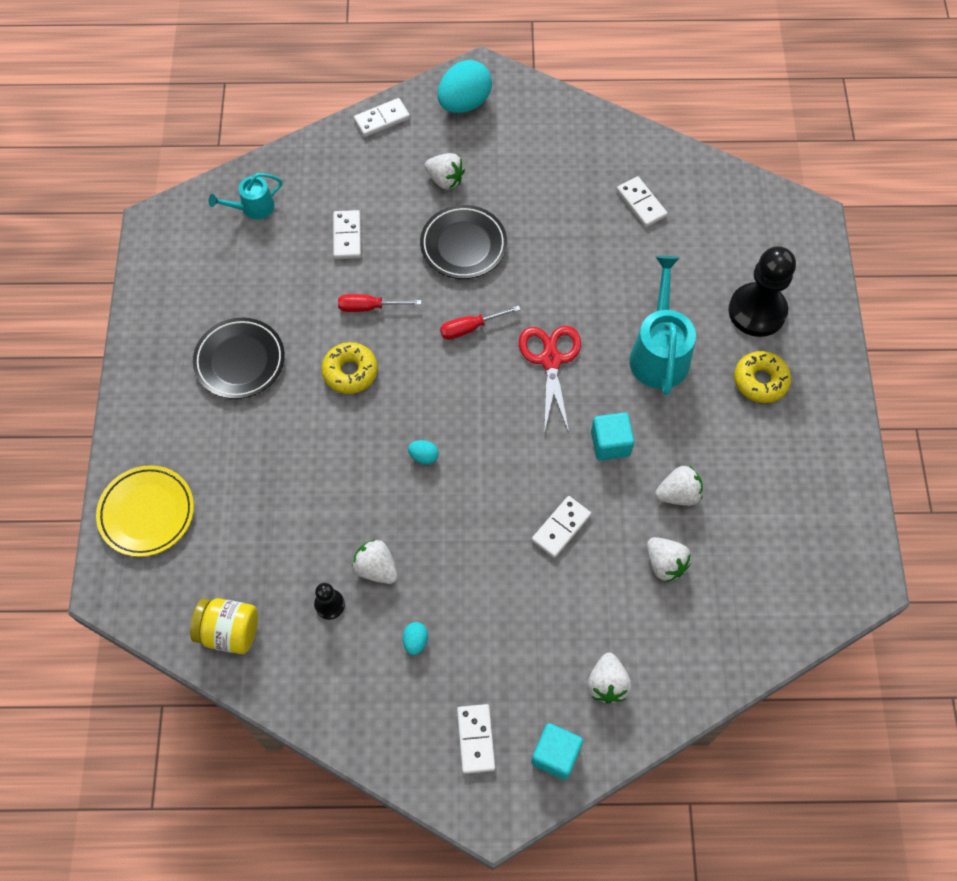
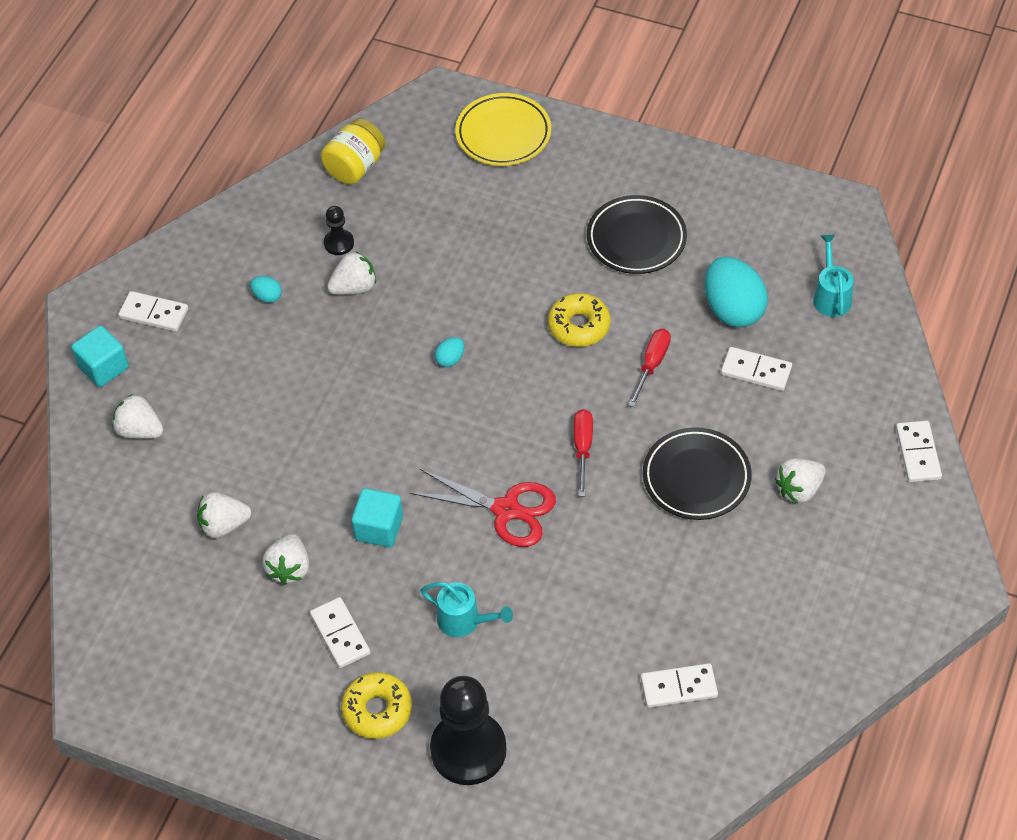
camera: 115 degrees right, 10 degrees down
turquoise egg [437,60,492,113] -> turquoise egg moved to [705,257,768,328]
white domino [532,496,591,558] -> white domino moved to [310,597,370,668]
turquoise watering can [629,256,696,396] -> turquoise watering can [421,582,513,637], size x0.57

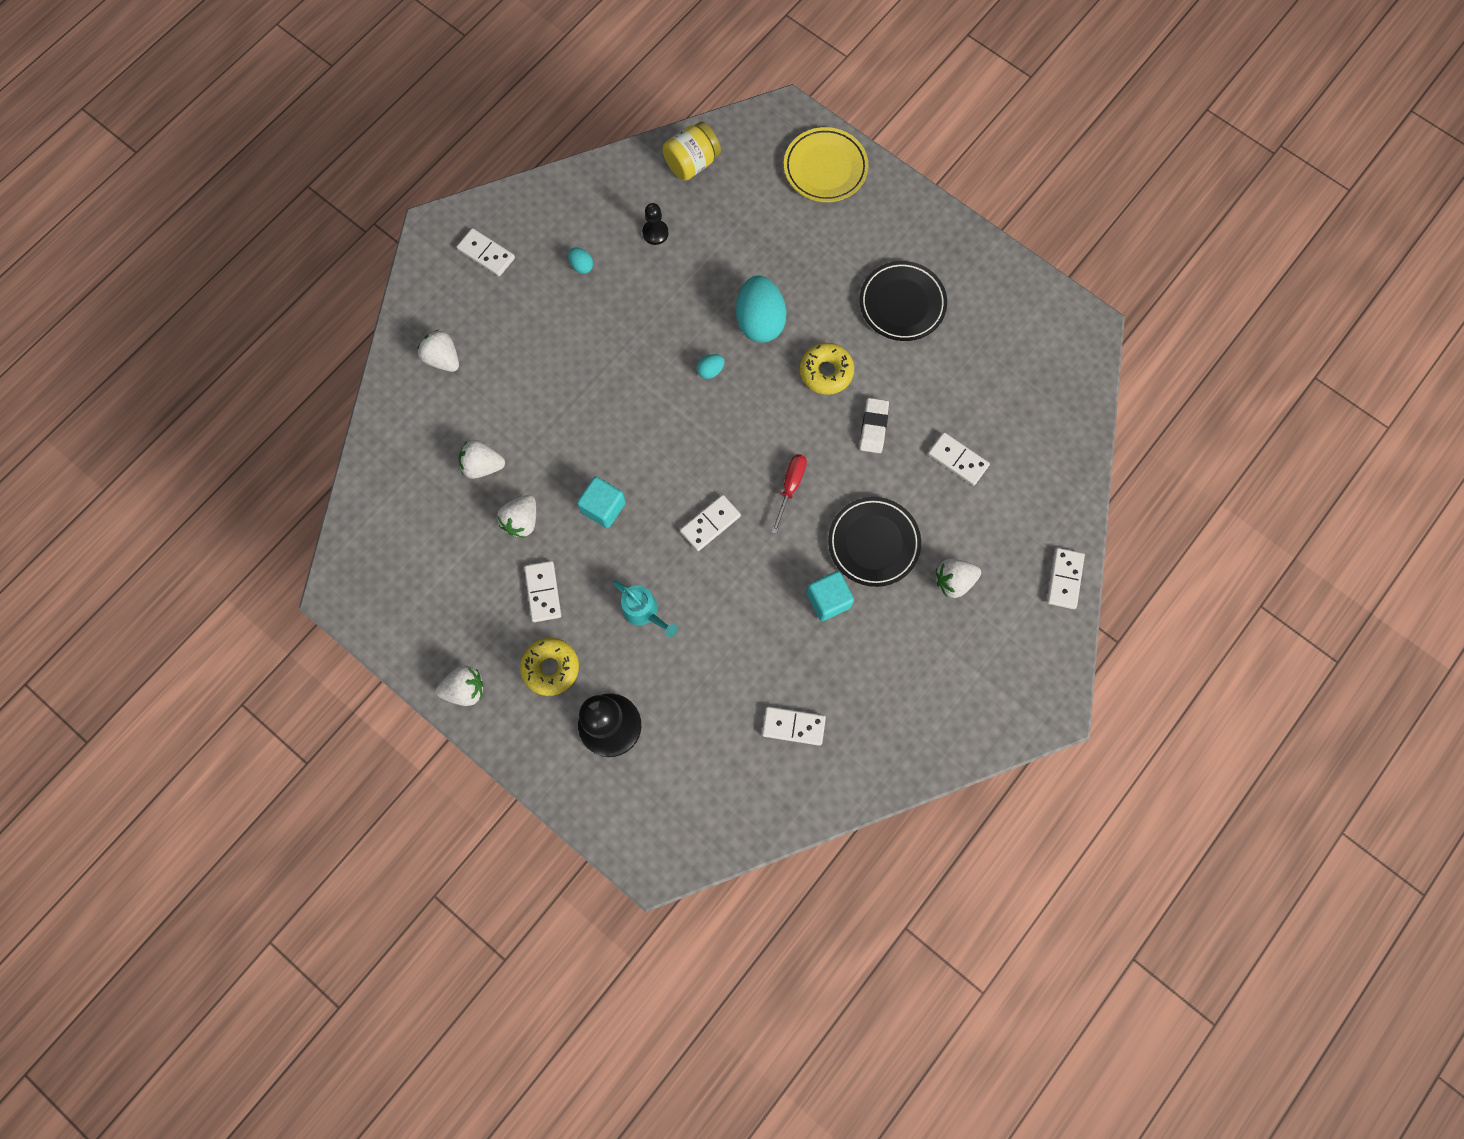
camera: 15 degrees right, 20 degrees up
turquoise cube [71,326,129,387] -> turquoise cube moved to [806,571,854,621]
white strawberry [327,251,376,295] -> white strawberry moved to [436,665,484,706]
red scissors [410,469,556,547] -> white domino [680,495,741,551]
red screwdriver [629,329,671,407] -> white eraser [860,398,889,453]
turquoise egg [705,257,768,328] -> turquoise egg moved to [736,275,787,343]
turquoise watering can [813,234,854,317] -> none

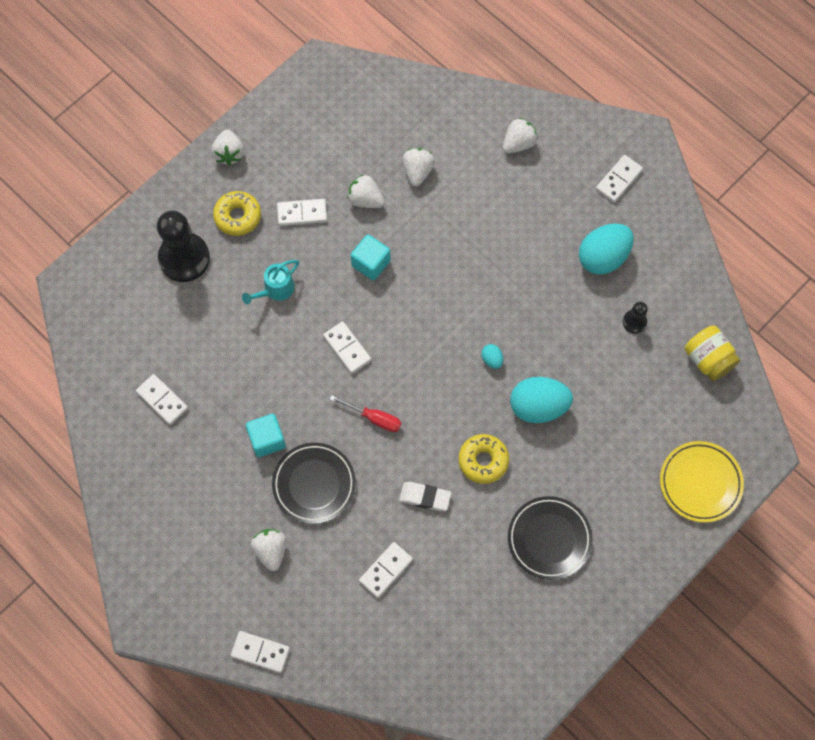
camera: 95 degrees right, 5 degrees down
turquoise egg [568,248,593,274] -> turquoise egg [579,224,634,275], size x2.27
white domino [762,706,826,746] -> white domino turned 60 degrees counterclockwise [136,374,188,425]

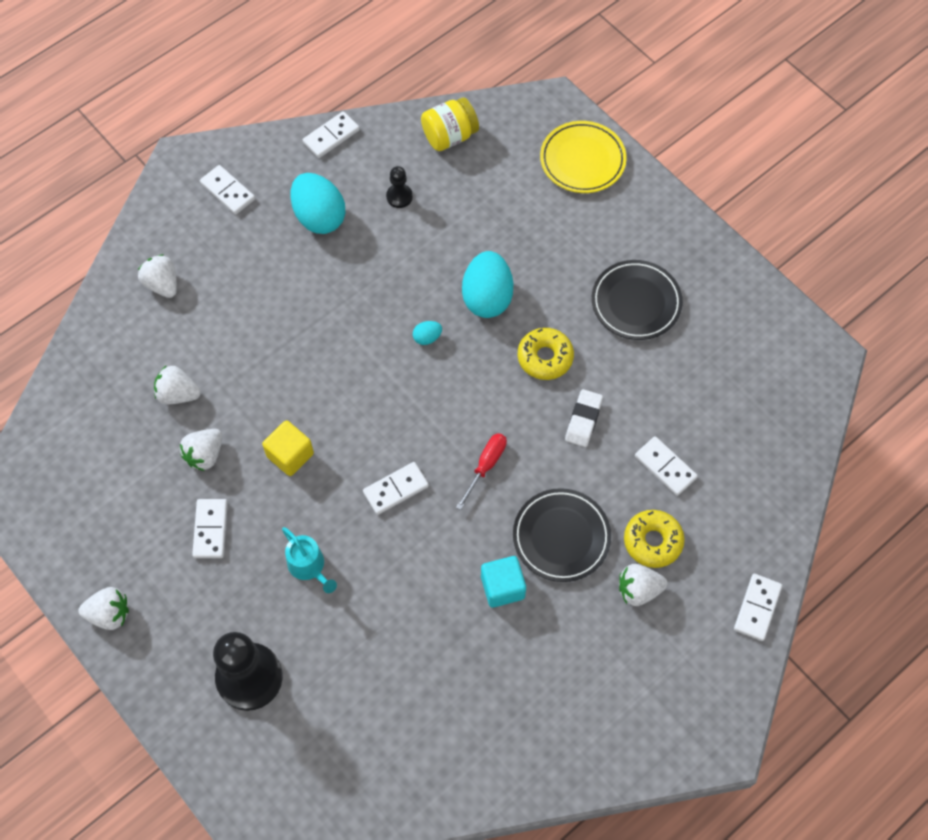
camera: 85 degrees left, 5 degrees down
white domino [136,374,188,425] -> white domino moved to [303,111,360,158]
yellow donut [213,191,261,236] -> yellow donut moved to [624,510,685,568]
turquoise cube [351,235,391,281] -> yellow cube [262,420,314,476]

